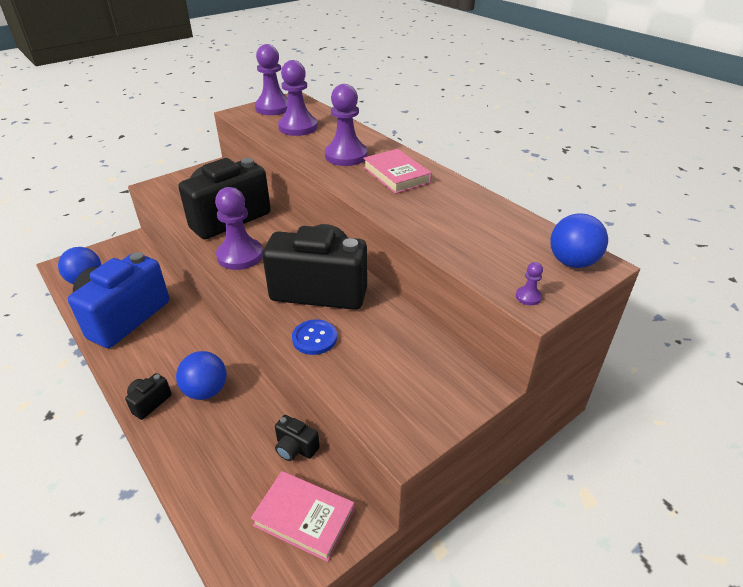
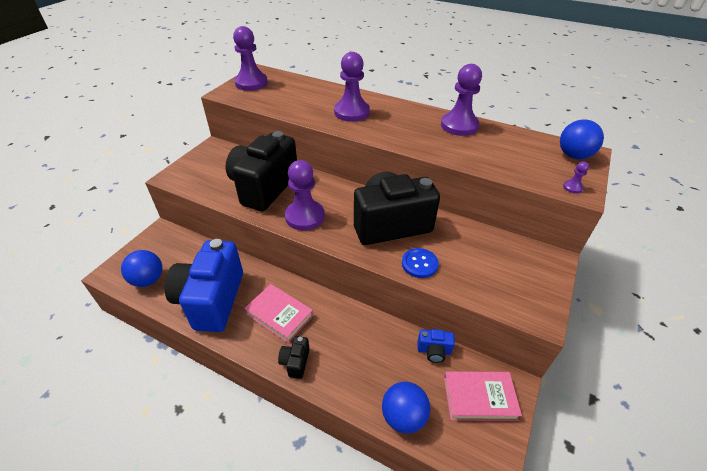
camera: 25 degrees left, 5 degrees up
blue ball [176,351,227,400] -> blue ball moved to [382,381,430,434]
black camera [275,415,320,461] -> blue camera [418,329,455,363]
purple pawn [278,60,318,136] -> purple pawn moved to [441,64,482,136]
pink book [363,149,432,194] -> pink book moved to [244,284,313,343]

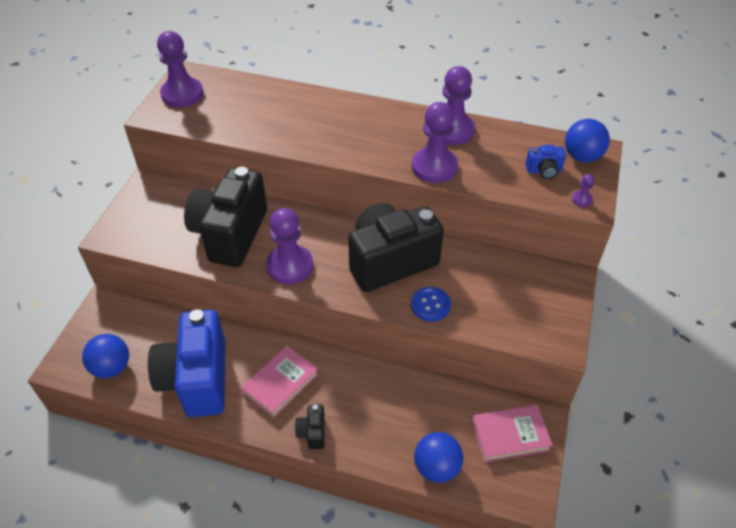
camera: 10 degrees left, 5 degrees up
pink book [244,284,313,343] -> pink book turned 75 degrees counterclockwise [241,345,319,419]
purple pawn [334,52,370,122] -> purple pawn moved to [412,102,458,183]
blue camera [418,329,455,363] -> blue camera moved to [525,144,566,179]

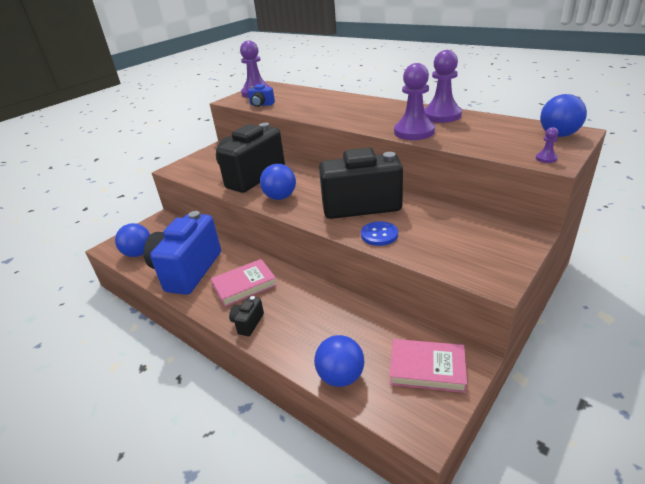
camera: 25 degrees right, 15 degrees down
purple pawn [266,208,313,284] -> blue ball [260,164,296,200]
blue camera [525,144,566,179] -> blue camera moved to [248,84,275,107]

